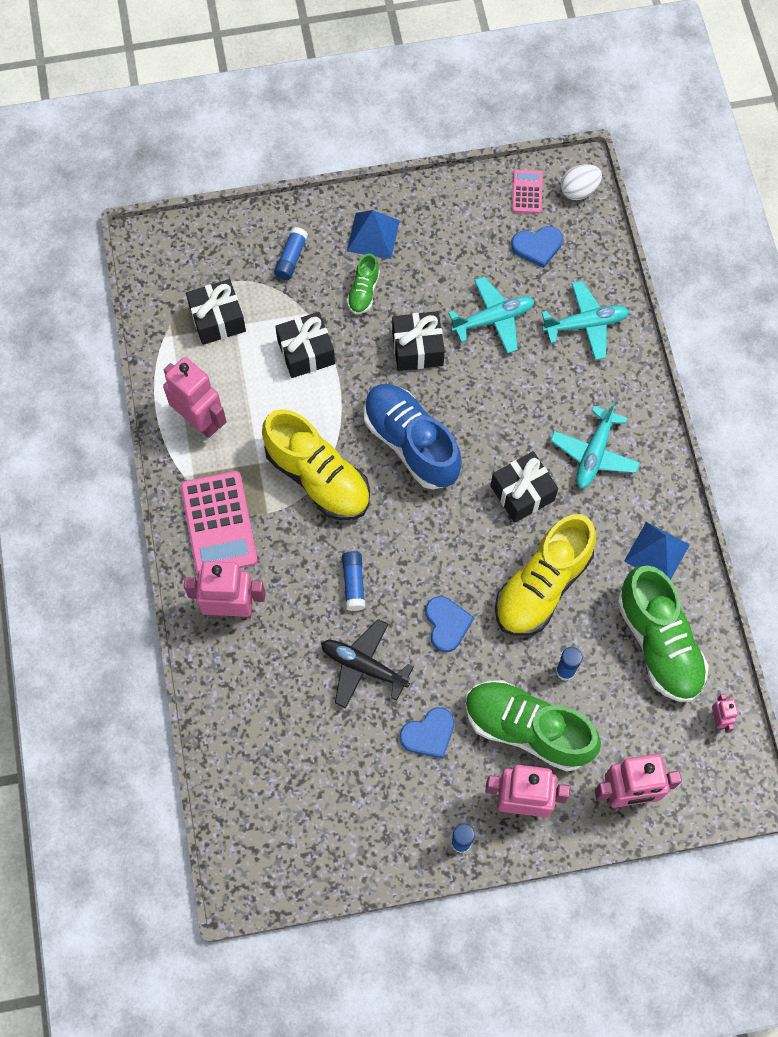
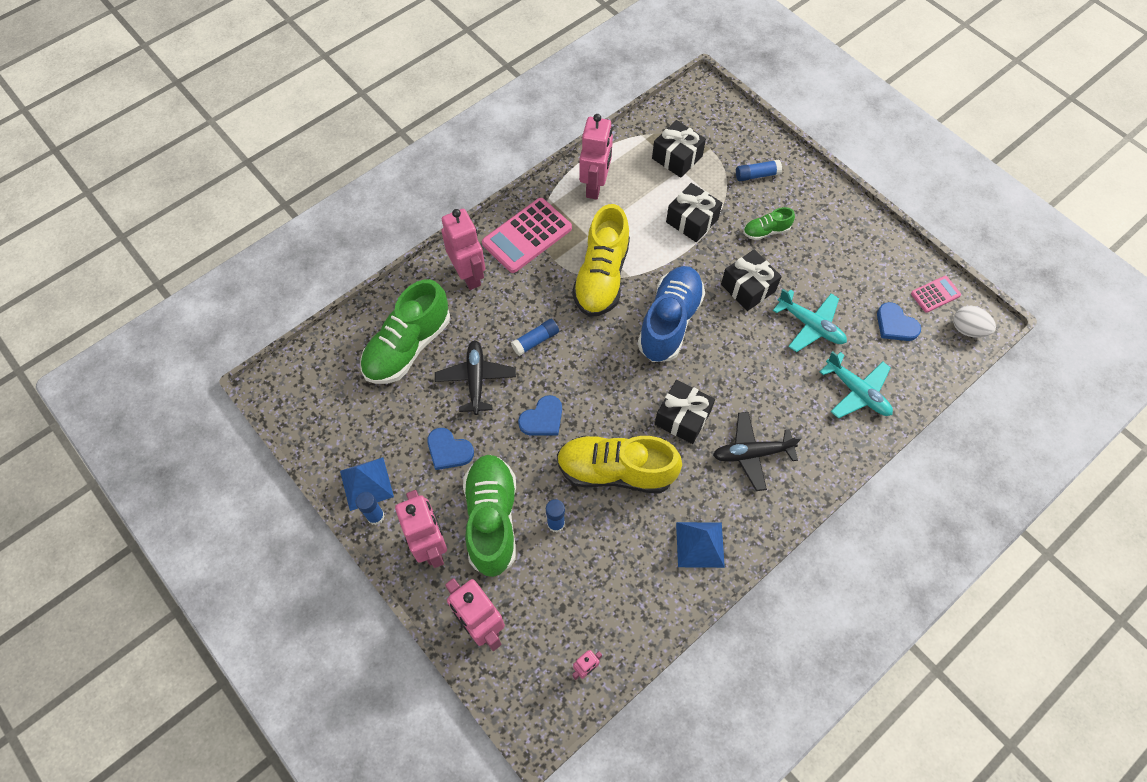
camera: 60 degrees right, 5 degrees down
blue pyramid [347,210,400,259] -> blue pyramid moved to [340,457,394,511]
turquoise plane [550,401,640,489] -> black plane [713,412,802,491]
green shoe [617,565,709,702] -> green shoe moved to [360,279,450,384]

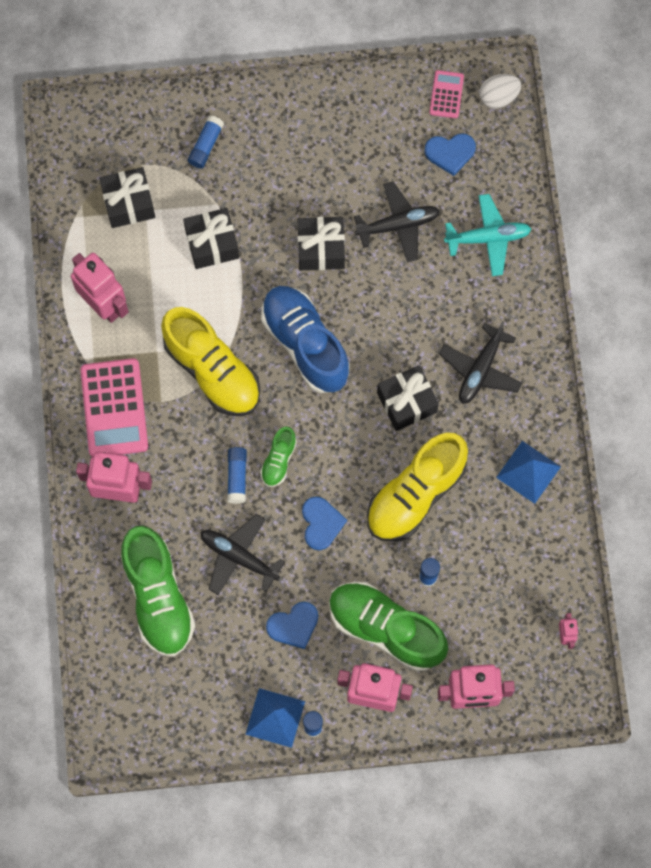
camera: 55 degrees left, 10 degrees up
green shoe [743,207,795,240] -> green shoe moved to [260,426,297,487]
turquoise plane [773,289,847,352] -> black plane [354,182,440,263]

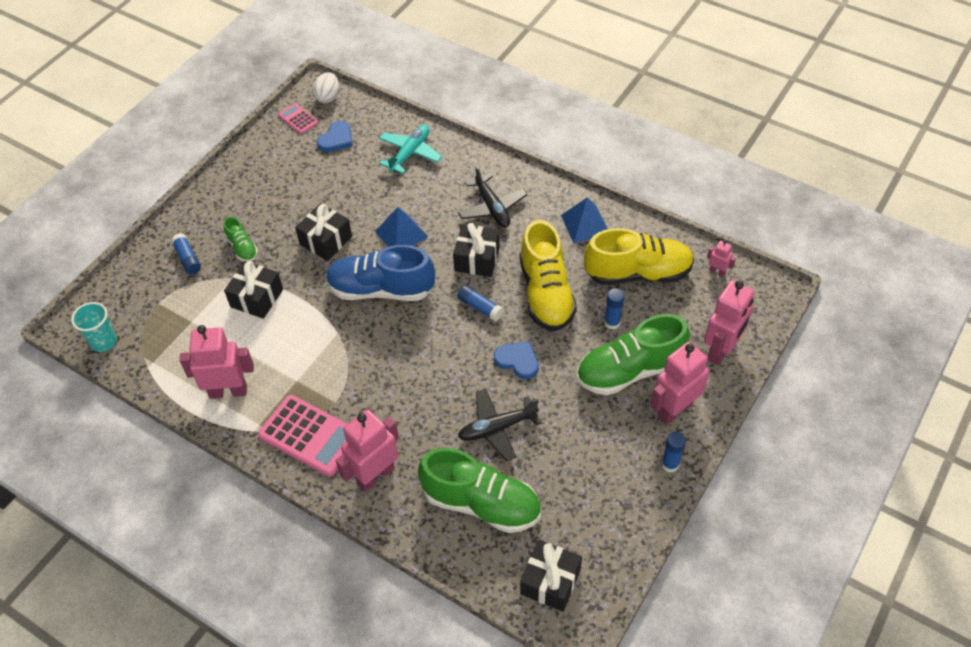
camera: 50 degrees left, 20 degrees down
black gift [99,167,155,228] -> black gift moved to [520,540,582,612]
yellow shoe [161,307,260,416] -> yellow shoe moved to [584,228,694,285]
blue glue stick [227,447,247,504] -> blue glue stick moved to [458,285,504,321]
blue pyramid [245,688,305,748] -> blue pyramid moved to [375,207,428,247]
green shoe [260,426,297,487] -> green shoe moved to [224,217,258,262]
blue heart [266,602,318,649] -> none
black plane [354,182,440,263] -> none
none -> turquoise cup [71,302,117,352]

